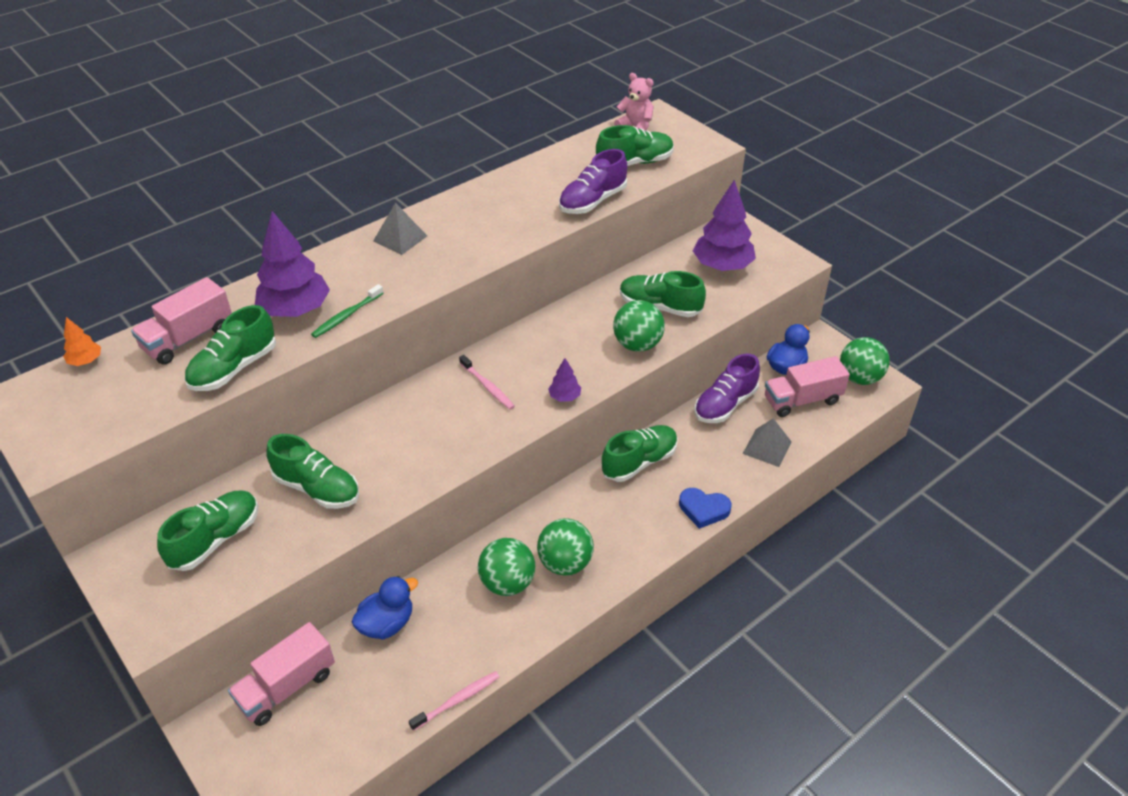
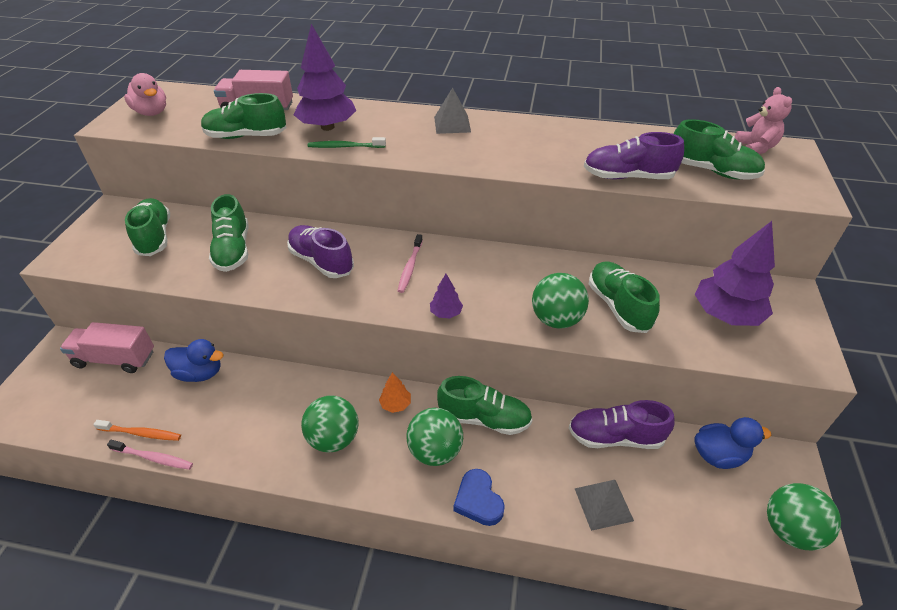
camera: 50 degrees right, 0 degrees up
orange tree [63,317,101,366] -> orange tree moved to [379,372,411,413]
green shoe [157,491,258,571] -> green shoe turned 105 degrees counterclockwise [125,198,170,256]
green ball [478,538,535,596] -> green ball moved to [406,408,463,466]
pink truck [765,356,850,417] -> none
none -> orange toothbrush [93,420,181,441]
none -> pink duck [124,73,166,116]
none -> purple shoe [287,225,354,278]

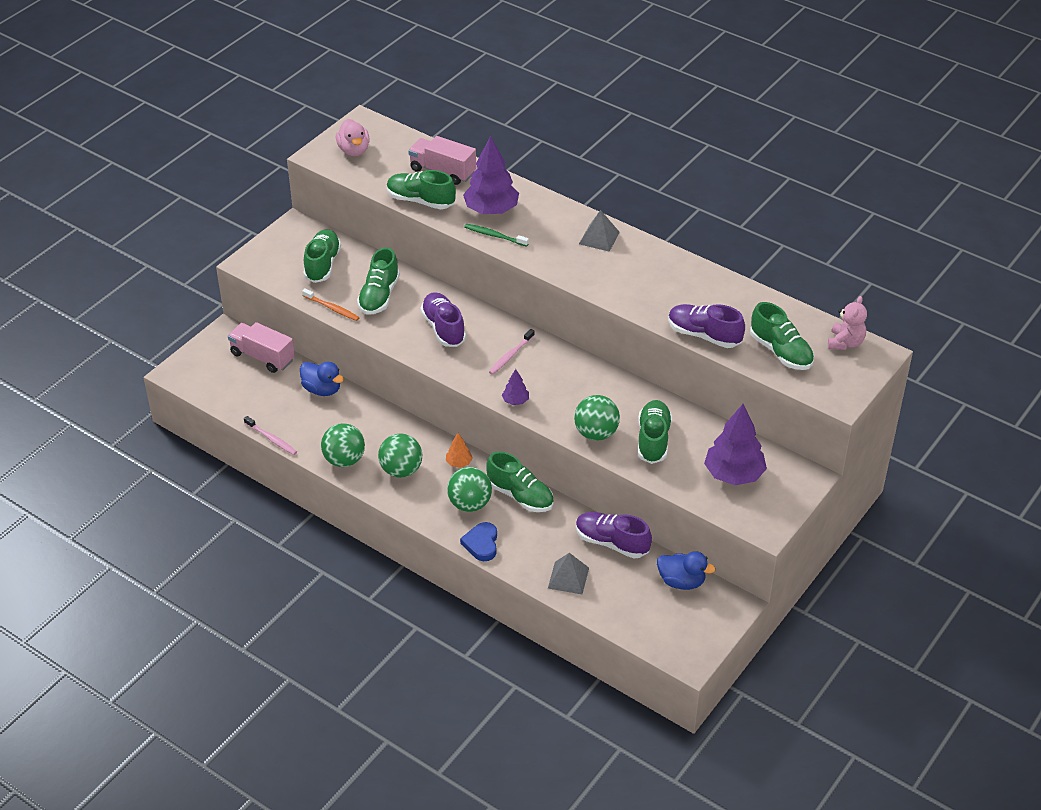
camera: 25 degrees right, 0 degrees up
orange toothbrush [93,420,181,441] -> orange toothbrush moved to [302,288,360,321]
green ball [767,483,841,551] -> green ball moved to [321,423,365,467]

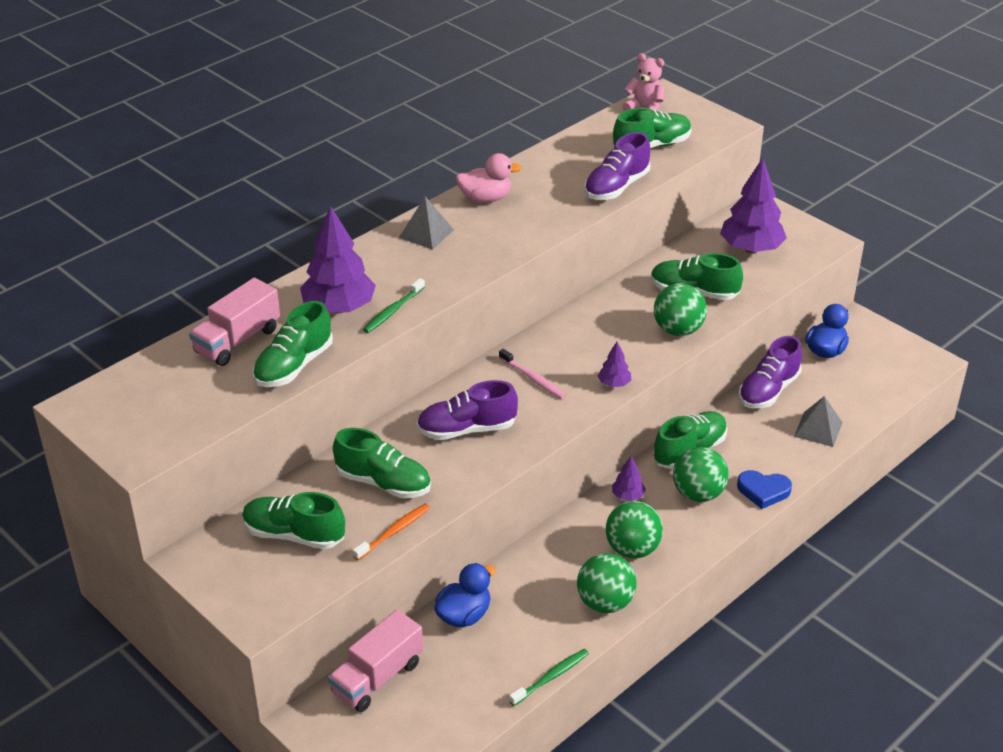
camera: 80 degrees left, 5 degrees down
pink toothbrush [244,416,297,455] -> green toothbrush [509,649,589,706]
pink duck [336,119,370,156] -> pink duck moved to [456,153,522,203]
orange tree [446,433,472,468] -> purple tree [612,456,646,501]

